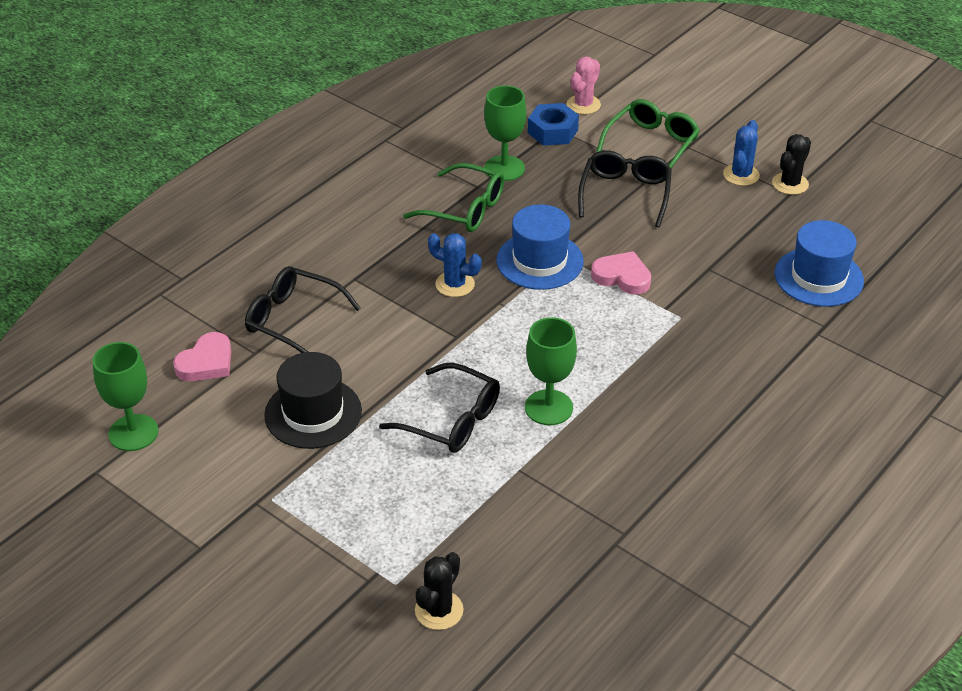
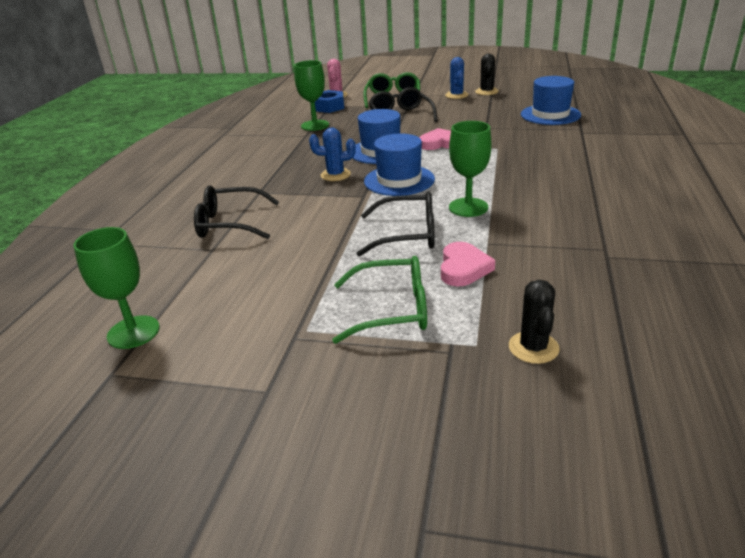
camera: 25 degrees left, 10 degrees down
pink heart [173,332,231,381] -> pink heart moved to [441,242,495,286]
black hat [264,352,362,449] -> none
green glasses [403,163,504,232] -> green glasses moved to [332,256,427,344]
none -> blue hat [364,133,435,196]

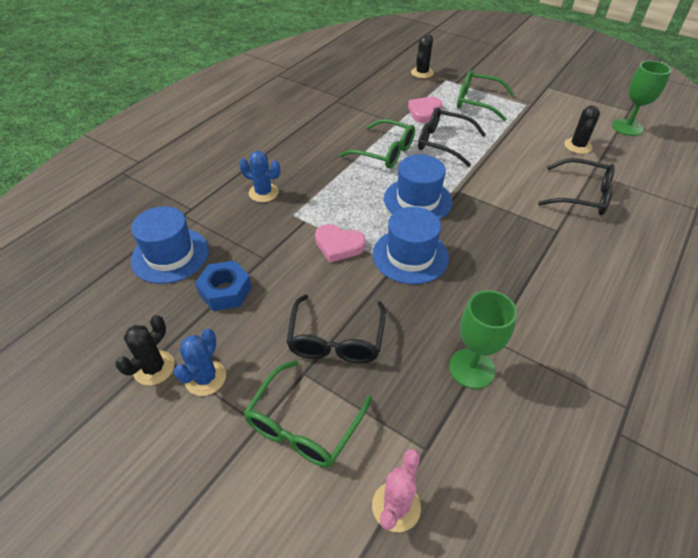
camera: 160 degrees left, 15 degrees up
blue cactus [309,127,356,181] -> blue cactus moved to [239,151,280,202]
blue nut [315,90,344,113] -> blue nut moved to [195,261,252,311]
green goblet [449,121,492,217] -> green glasses [339,119,415,168]
none -> black cactus [564,106,600,154]

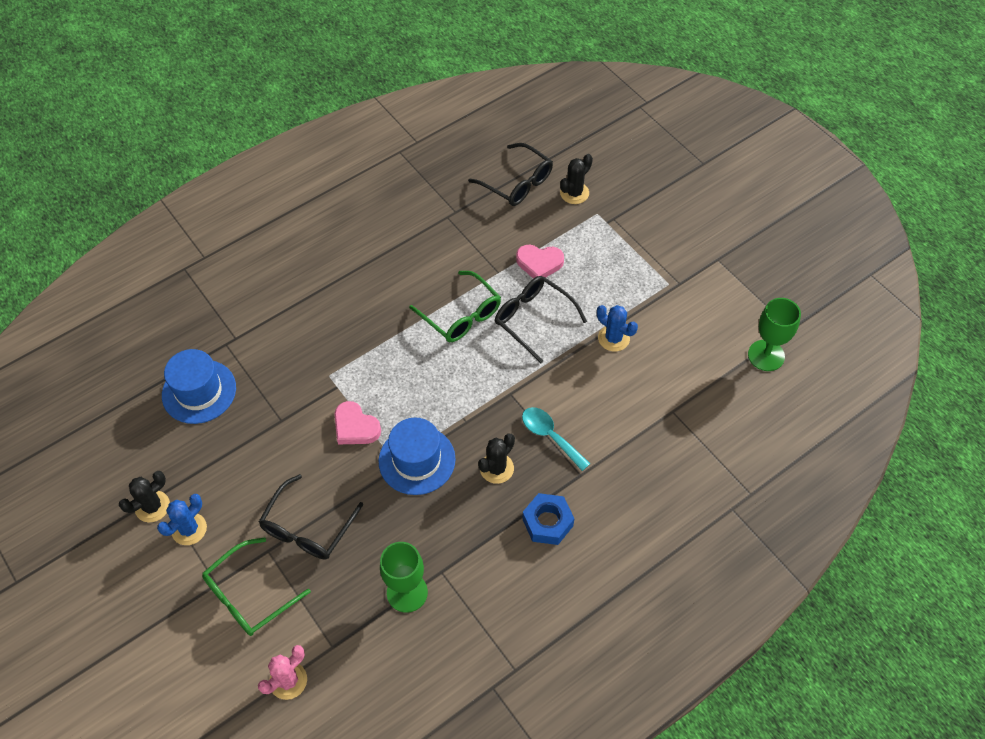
camera: 20 degrees right, 10 degrees up
blue nut [195,261,252,311] -> blue nut moved to [522,493,574,545]
blue cactus [239,151,280,202] -> blue cactus moved to [597,305,638,352]
blue hat [384,155,453,219] -> none
pink heart [408,97,443,123] -> pink heart turned 135 degrees counterclockwise [516,245,564,279]
green glasses [457,70,514,121] -> none
black glasses [538,158,615,215] -> black glasses moved to [468,143,553,206]
black cactus [564,106,600,154] -> black cactus moved to [478,434,515,484]
none -> turquoise spoon [522,407,590,471]

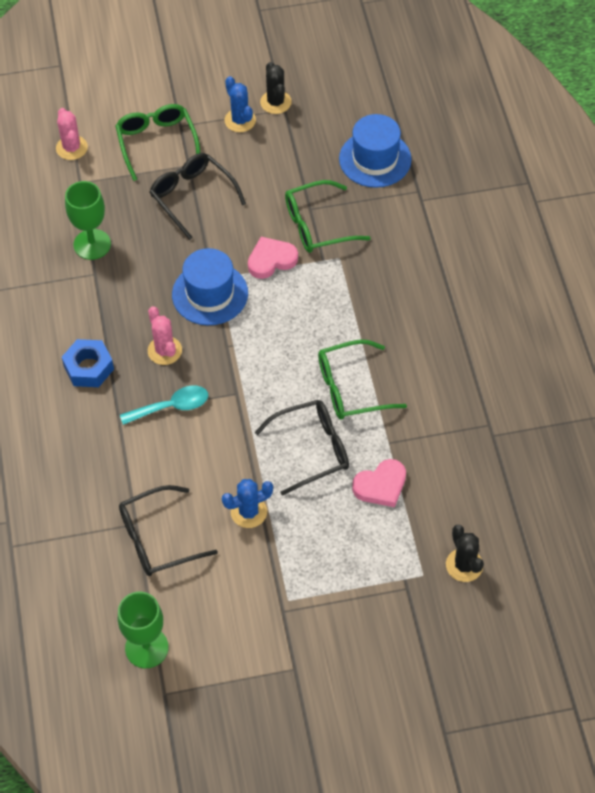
camera: 115 degrees right, 0 degrees up
black glasses [468,143,553,206] -> black glasses moved to [119,485,218,576]
black cactus [478,434,515,484] -> pink cactus [148,306,182,365]
pink heart [516,245,564,279] -> pink heart turned 150 degrees counterclockwise [352,459,406,507]
none -> green glasses [285,180,371,253]

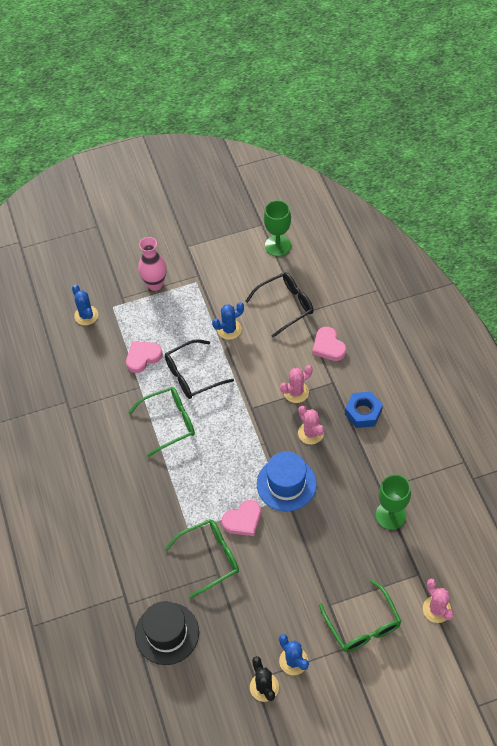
camera: 175 degrees right, 0 degrees up
turquoise spoon [120,385,208,425] -> pink cactus [280,365,313,403]
black glasses [150,153,246,240] -> none
blue hat [339,114,412,188] -> black hat [135,601,199,665]
black cactus [446,525,484,582] -> blue cactus [72,285,98,325]
none -> pink vase [138,237,167,291]
none -> pink heart [313,327,346,361]

